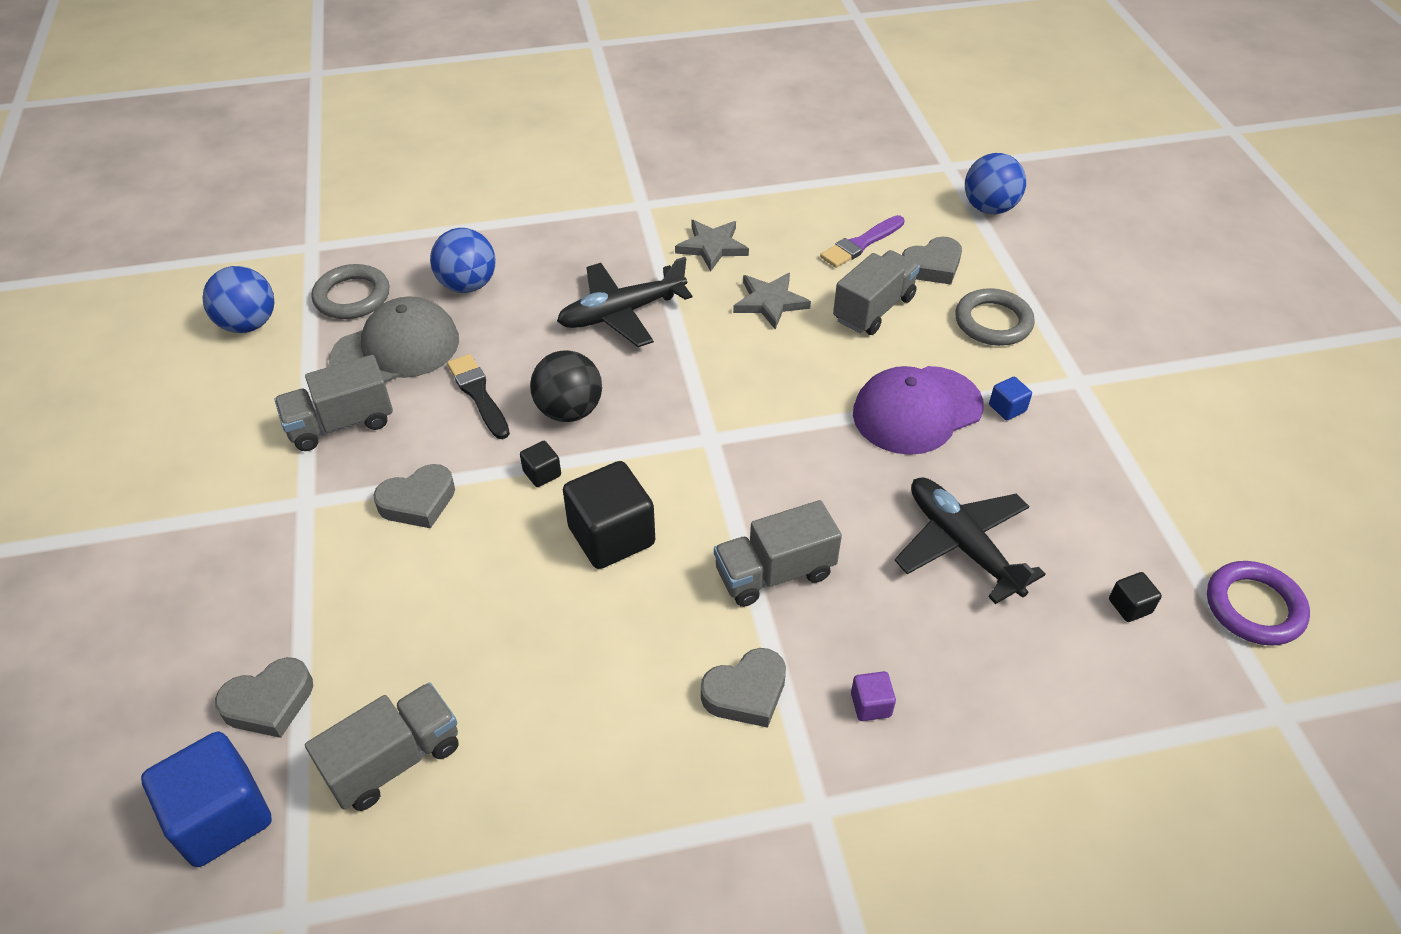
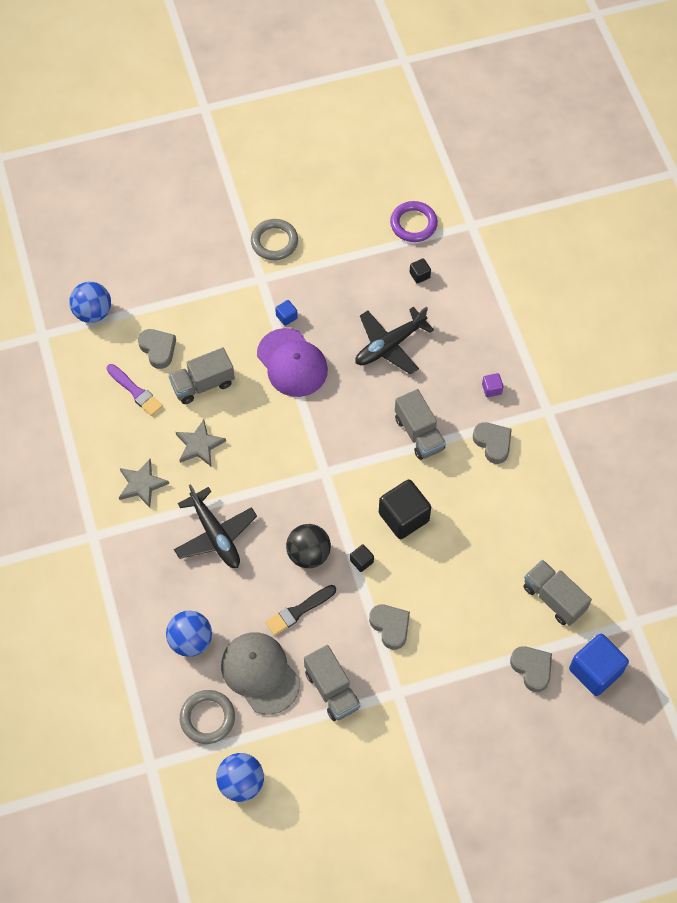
camera: 95 degrees left, 15 degrees up
grey truck [833,250,920,335] -> grey truck turned 60 degrees counterclockwise [168,347,235,404]
grey ring [955,288,1035,346] -> grey ring moved to [251,219,298,260]

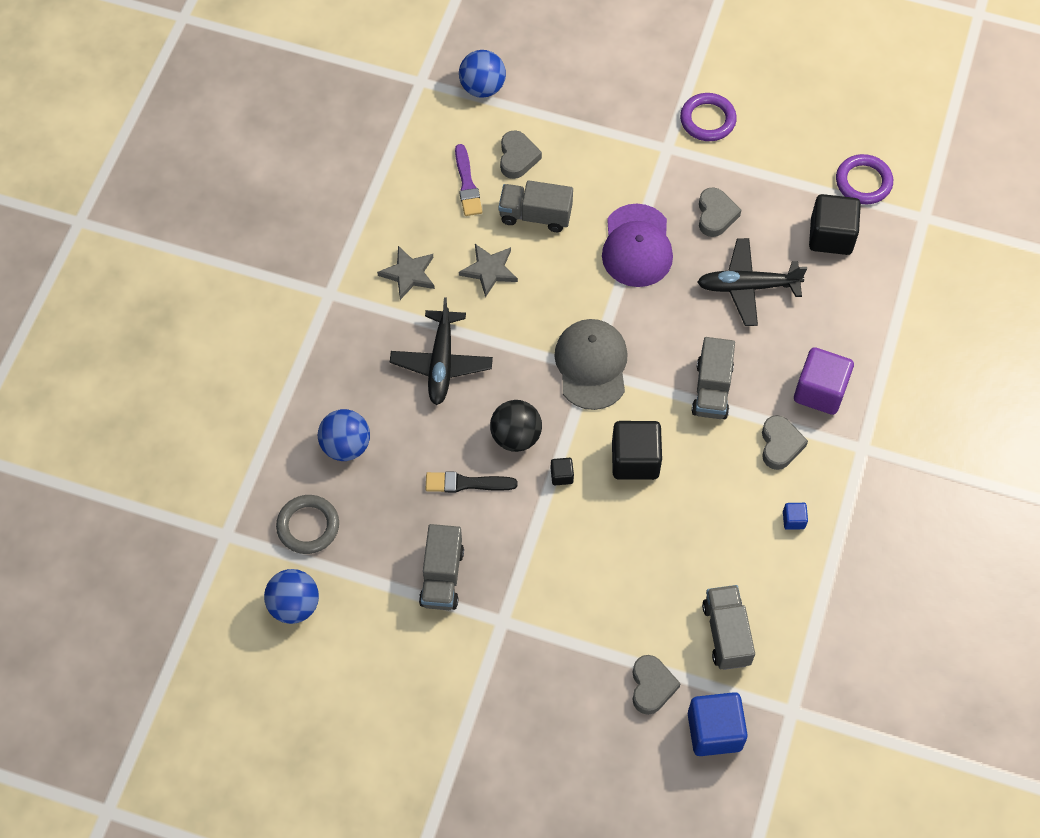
camera: 35 degrees right, 0 degrees up
grey cap [221,632,300,715] -> grey cap moved to [554,319,628,410]
grey ring [251,219,298,260] -> purple ring [680,93,737,141]
blue cube [275,300,298,326] -> blue cube moved to [783,503,808,530]
grey heart [369,605,410,650] -> grey heart moved to [699,187,741,237]
black cube [410,258,431,284] -> black cube [809,194,861,255], size x2.19
purple cube [482,373,503,397] -> purple cube [794,347,854,415], size x2.19

